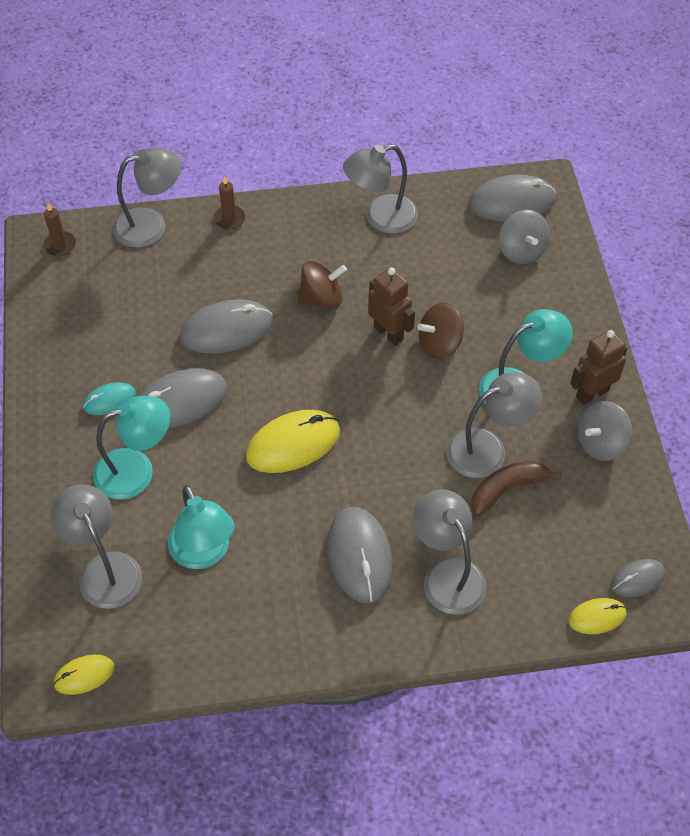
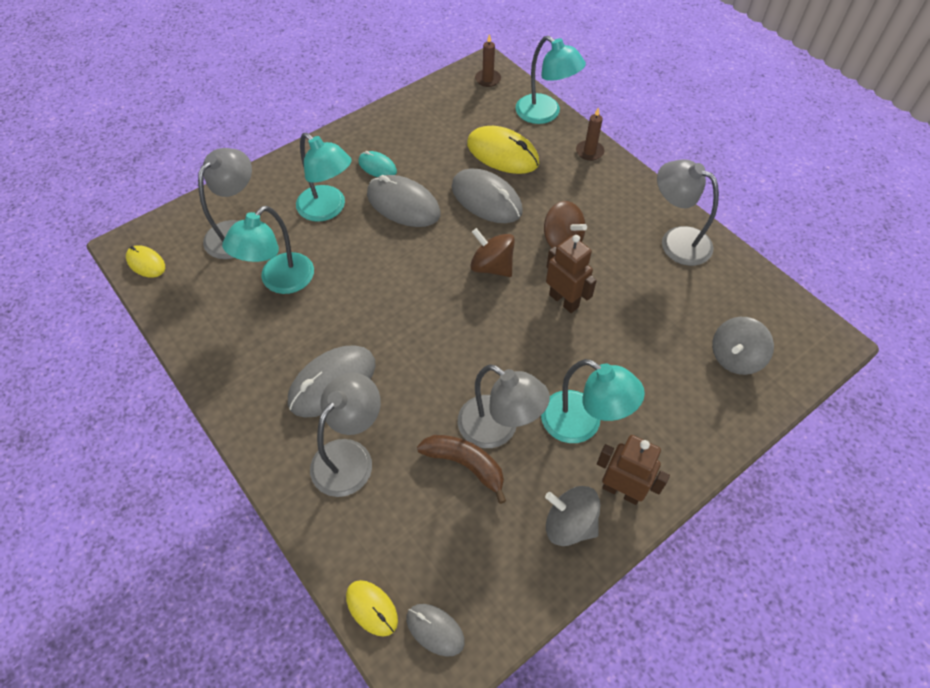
camera: 60 degrees right, 0 degrees up
grey lamp [113,147,181,248] -> turquoise lamp [516,36,586,124]
yellow mouse [246,410,340,473] -> yellow mouse moved to [467,126,540,174]
brown robot [368,267,415,346] -> brown robot turned 60 degrees counterclockwise [546,235,597,313]
brown spinning top [417,303,464,359] -> brown spinning top moved to [470,228,515,277]
grey mouse [469,174,556,222] -> none

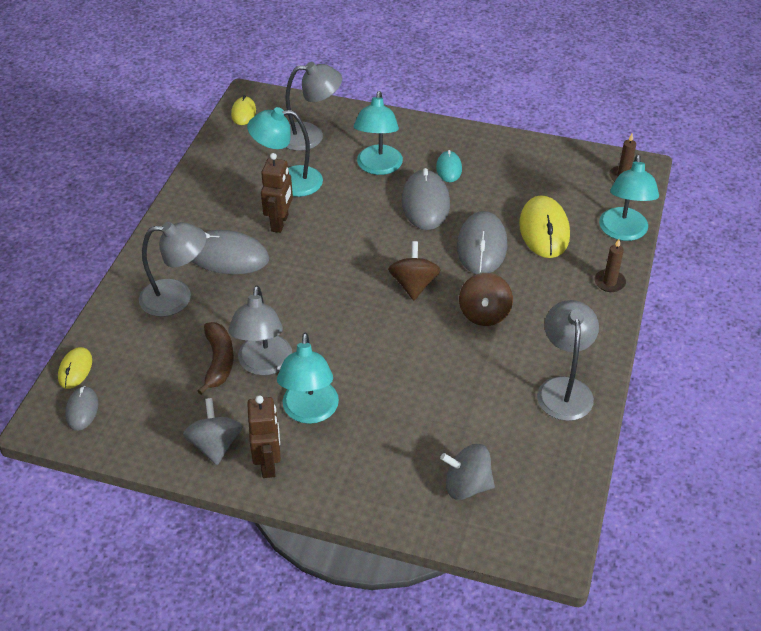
camera: 55 degrees right, 10 degrees down
brown robot [546,235,597,313] -> brown robot moved to [261,153,293,233]

